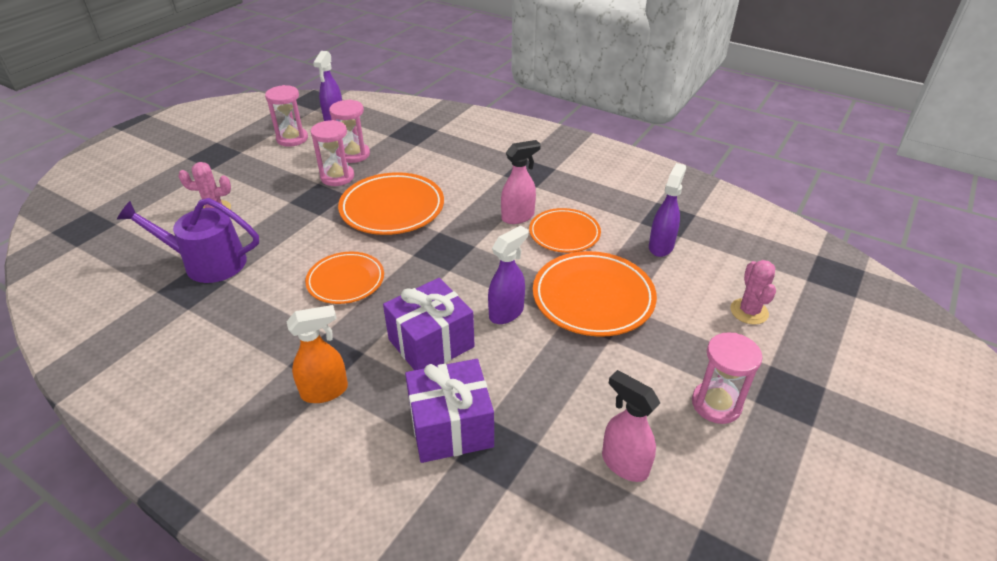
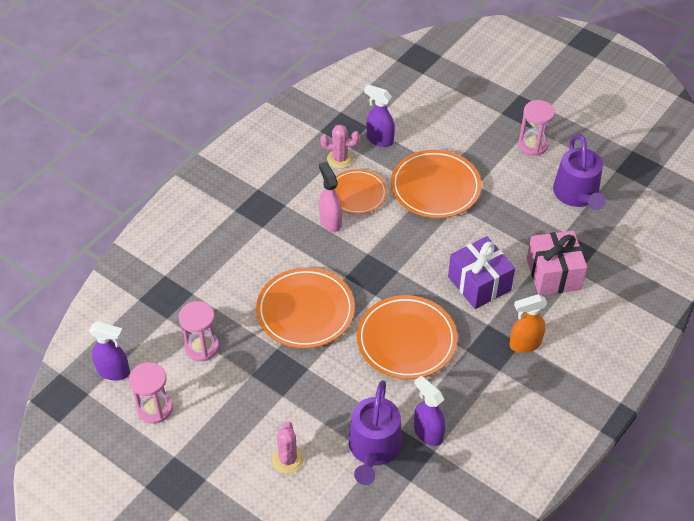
camera: 85 degrees left, 10 degrees up
orange spray bottle [286,305,348,403] -> orange spray bottle turned 90 degrees counterclockwise [510,294,547,353]
orange plate [305,252,384,304] -> orange plate [357,295,457,379], size x1.53
pink hourglass [311,120,354,186] -> none
purple gift [405,359,494,463] -> pink gift [527,231,587,295]
purple spray bottle [488,225,528,324] -> purple spray bottle moved to [414,376,446,446]
pink spray bottle [602,370,660,482] -> purple watering can [553,134,606,210]
pink cactus [730,260,776,325] -> pink cactus moved to [321,124,360,169]

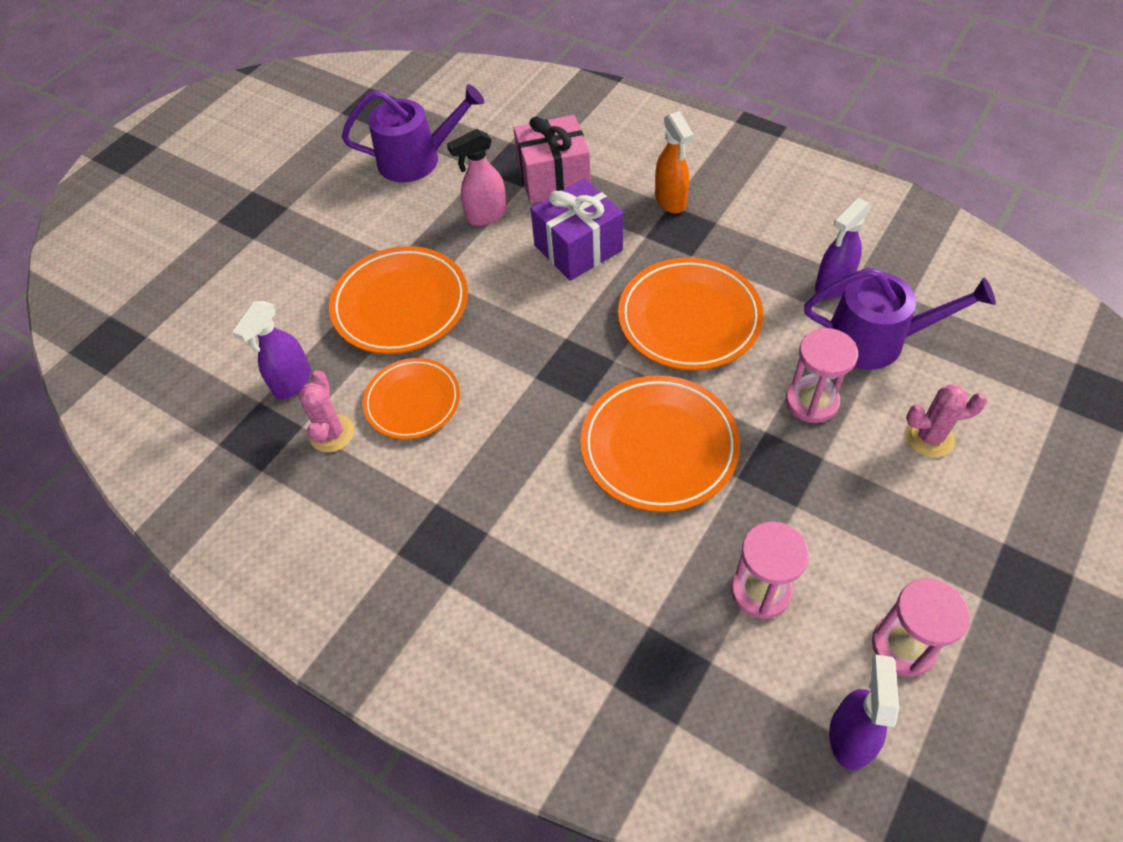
camera: 90 degrees left, 5 degrees up
pink spray bottle [319,162,342,232] -> pink spray bottle moved to [447,129,507,226]
pink hourglass [518,100,555,156] -> pink hourglass moved to [786,328,858,423]

